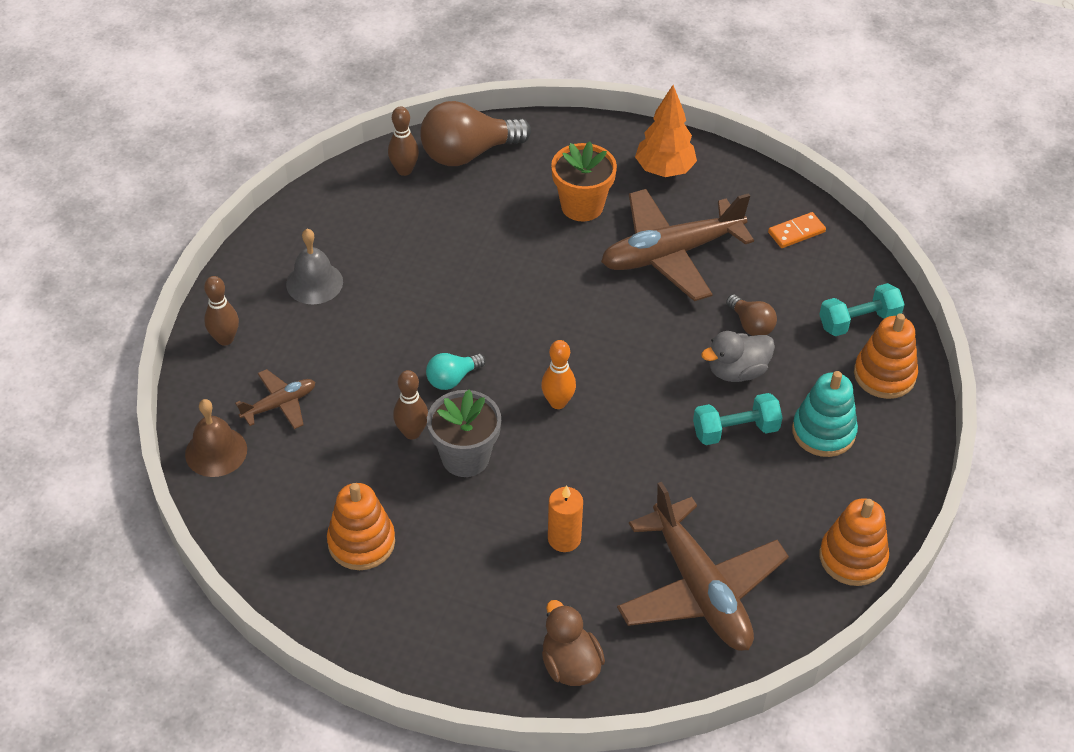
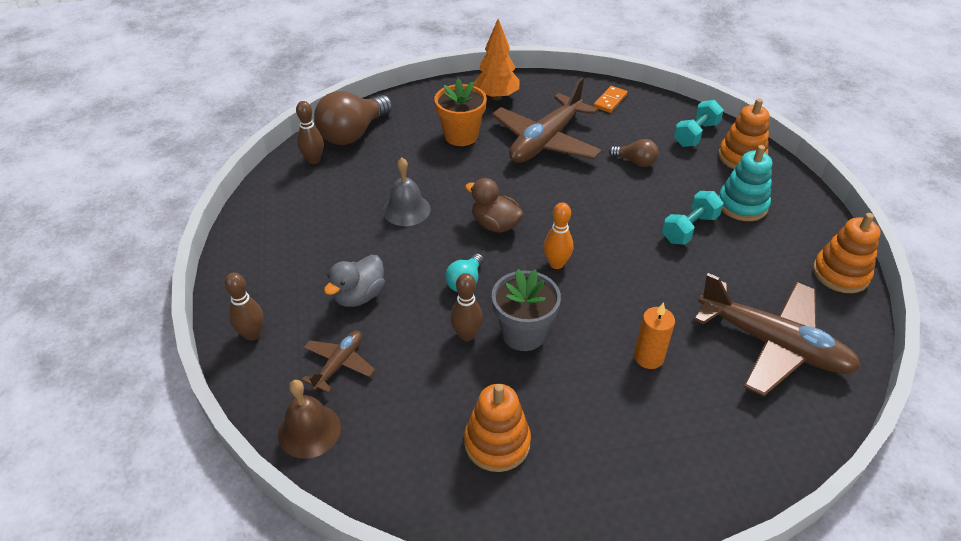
camera: 30 degrees left, 5 degrees down
grey bell [286,229,343,304] -> grey bell moved to [383,158,431,226]
brown duck [542,600,605,686] -> brown duck moved to [465,178,523,233]
grey duck [701,331,775,382] -> grey duck moved to [324,255,385,307]

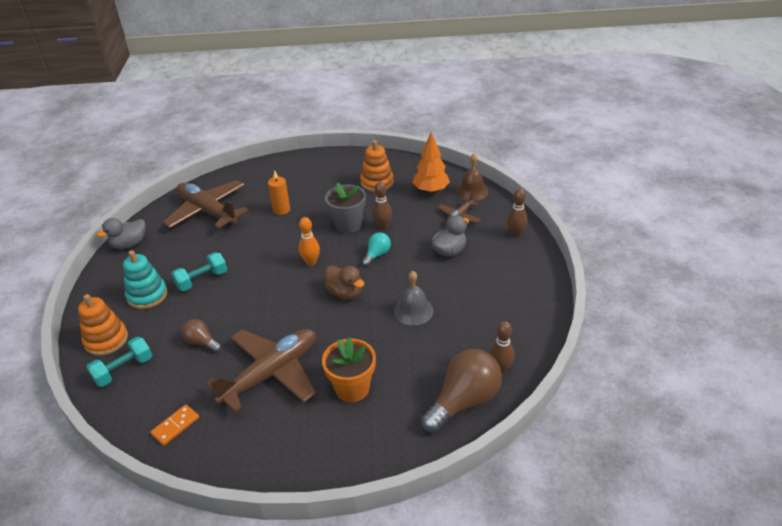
camera: 170 degrees left, 5 degrees down
orange tree [473,19,520,100] -> orange tree moved to [412,132,450,194]
orange stacking toy [813,213,881,293] -> grey duck [97,218,145,249]

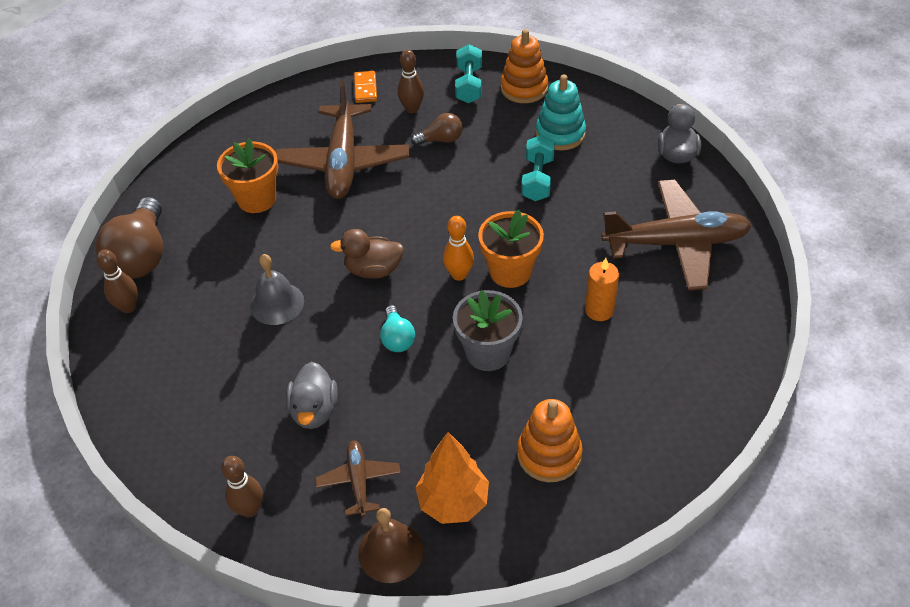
camera: 135 degrees right, 10 degrees up
brown bowling pin [372,182,392,229] -> brown bowling pin moved to [398,50,424,113]
none -> orange flower pot [478,210,544,288]

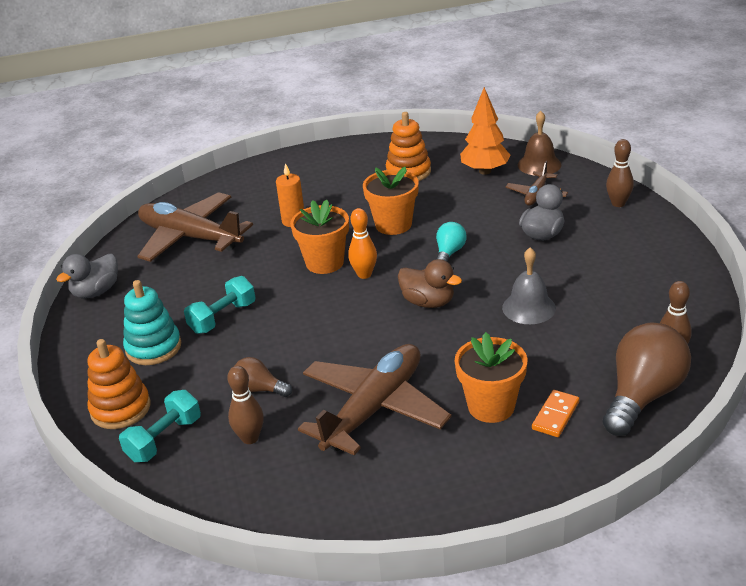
camera: 145 degrees left, 15 degrees down
orange domino [354,71,377,103] -> orange domino moved to [532,390,579,437]
grey flower pot [453,290,523,371] -> orange flower pot [363,167,419,235]

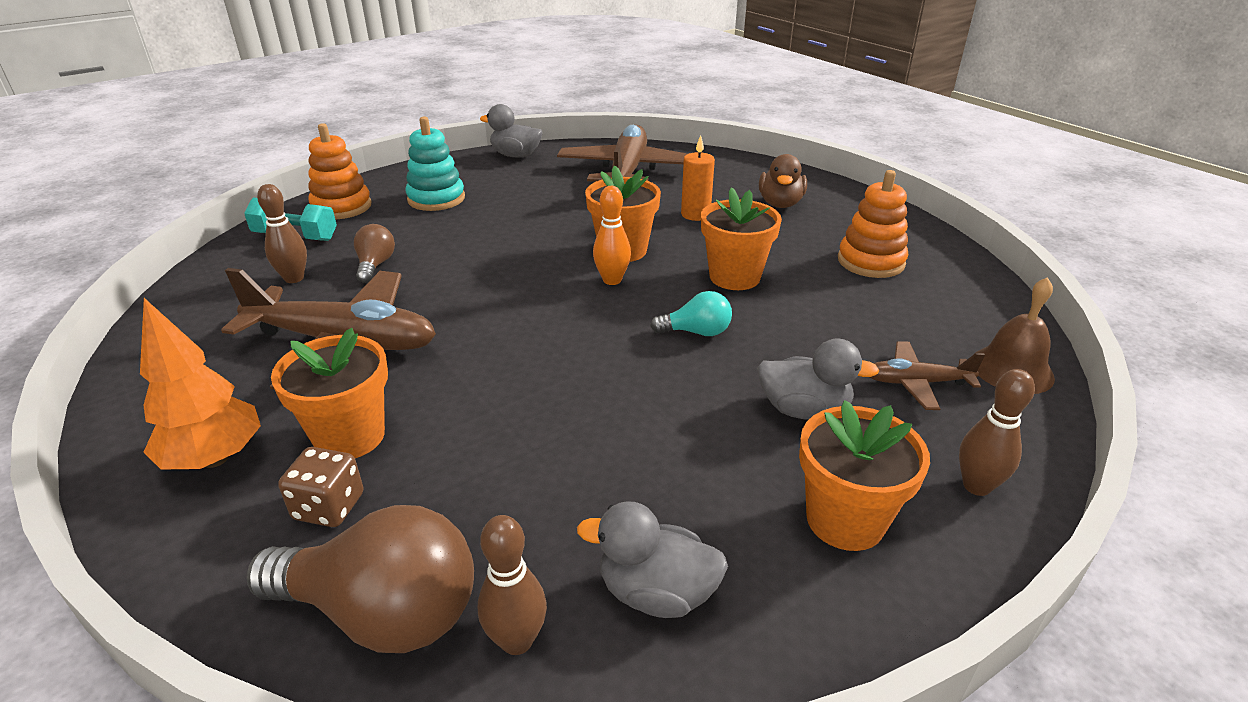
camera: 65 degrees right, 0 degrees up
turquoise dumbbell [184,276,255,334] -> none
brown duck [398,259,462,308] -> brown duck moved to [759,154,807,208]
orange tree [460,87,511,175] -> orange tree moved to [140,298,261,470]
grey bell [502,247,556,324] -> none
orange domino [532,390,579,437] -> brown dice [278,447,364,527]
none -> grey duck [577,501,728,618]
none -> orange flower pot [799,400,930,551]

